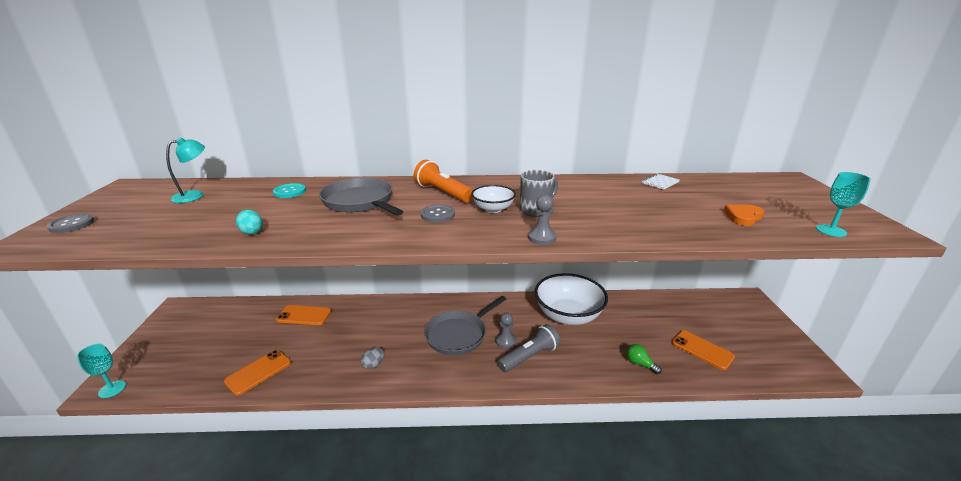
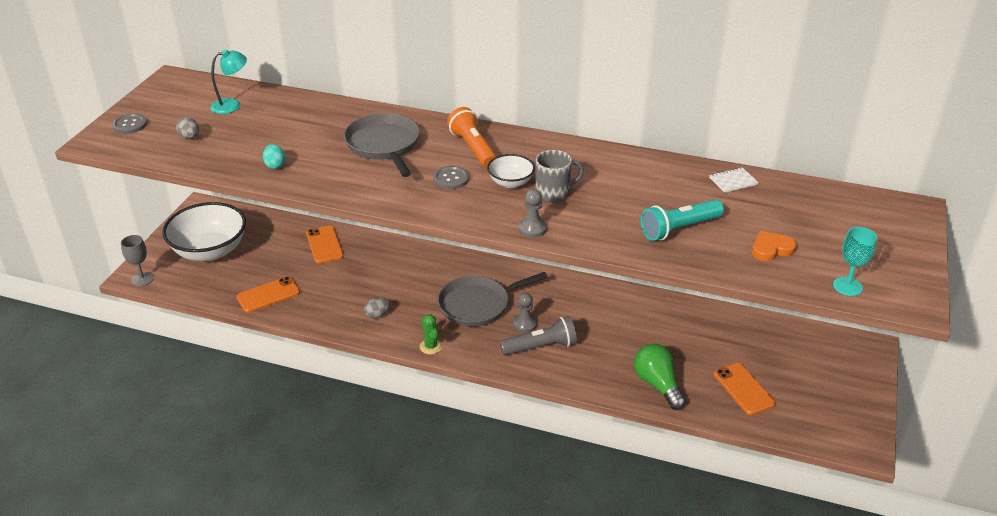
camera: 20 degrees right, 10 degrees up
turquoise goblet [77,344,126,398] -> grey goblet [121,235,154,286]
turquoise button [273,183,306,198] -> none
orange phone [276,305,331,325] -> orange phone turned 45 degrees clockwise [306,226,344,264]
white bowl [535,273,608,325] -> white bowl moved to [162,202,246,261]
green light bulb [626,344,661,374] -> green light bulb [634,344,686,410], size x1.75
none -> grey egg [176,117,199,139]
none -> green cactus [420,314,442,354]
none -> turquoise flashlight [641,200,724,241]

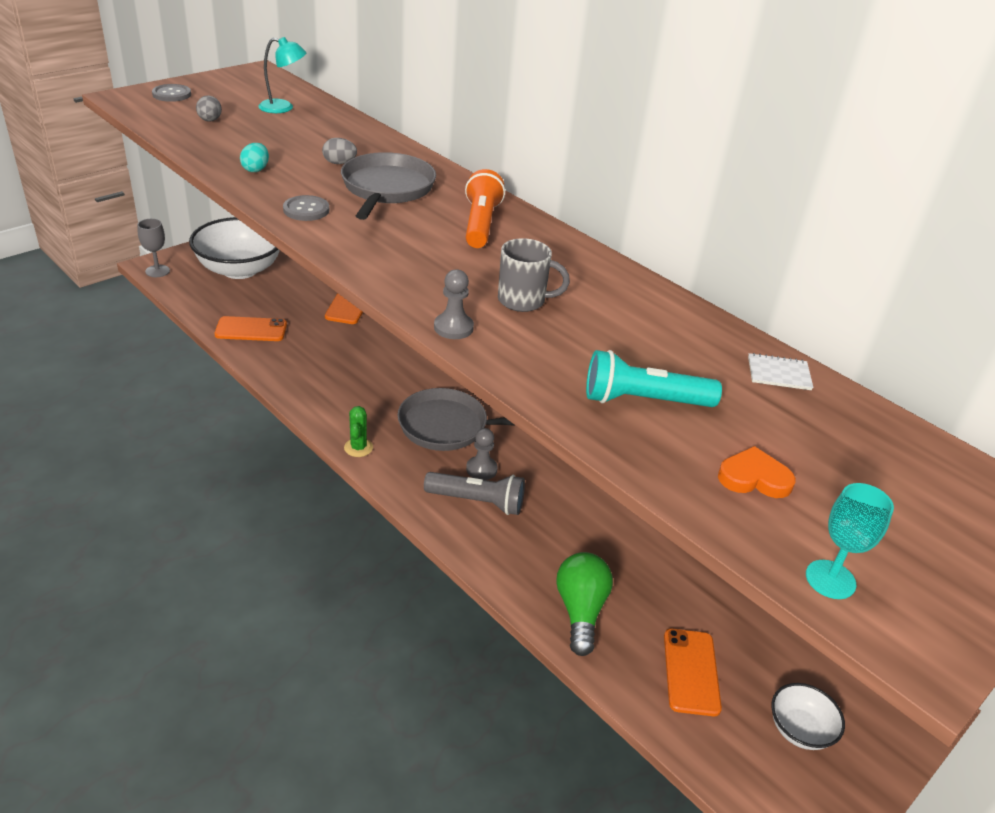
camera: 25 degrees right, 0 degrees up
grey egg [364,297,390,319] -> grey egg moved to [322,138,357,164]
grey button [433,166,469,189] -> grey button moved to [283,195,329,221]
white bowl [487,154,535,188] -> white bowl moved to [771,683,845,750]

